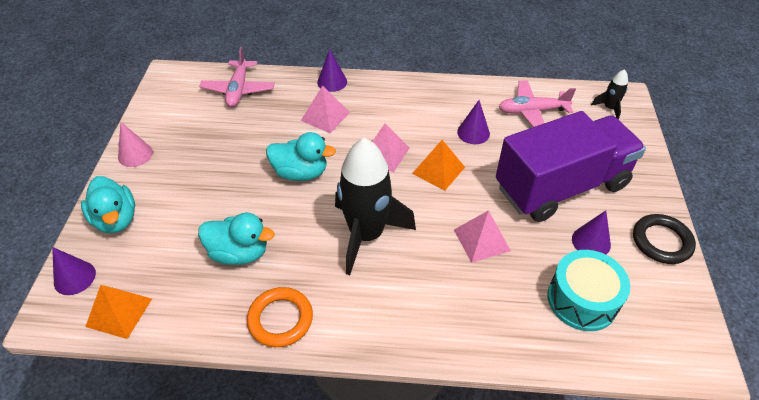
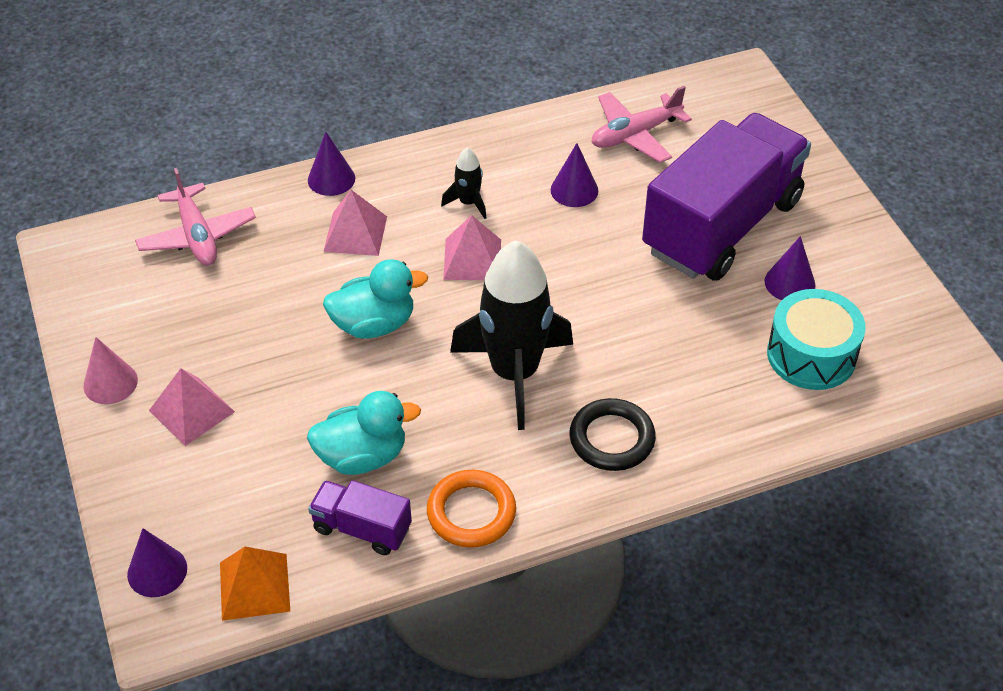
camera: 25 degrees left, 0 degrees up
turquoise duck [81,176,135,233] -> none
orange pyramid [412,140,465,191] -> none
pink pyramid [454,210,511,263] -> pink pyramid moved to [149,368,235,446]
black rocket [591,69,628,120] -> black rocket moved to [441,147,487,219]
black ring [633,214,696,264] -> black ring moved to [569,398,656,471]
none -> purple truck [308,480,412,555]

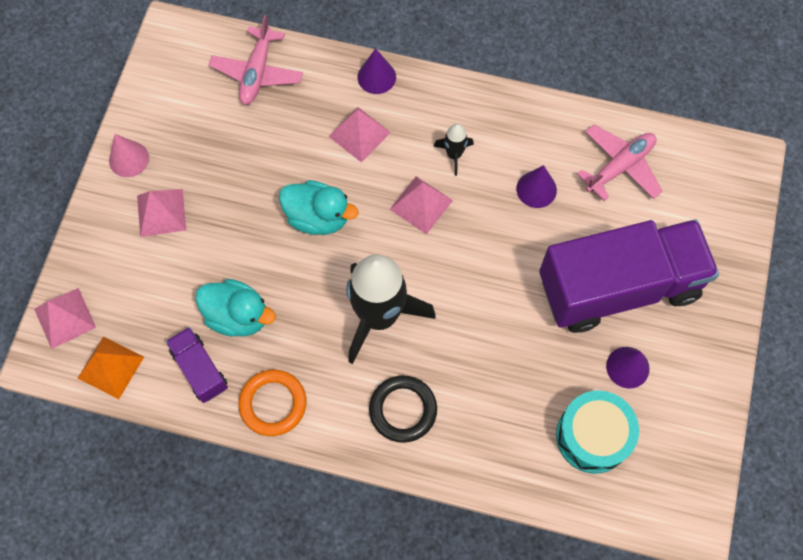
camera: 35 degrees right, 20 degrees up
purple cone [127,528,187,597] -> pink pyramid [34,288,96,349]
pink plane [592,86,692,163] -> pink plane turned 135 degrees clockwise [577,124,663,201]

